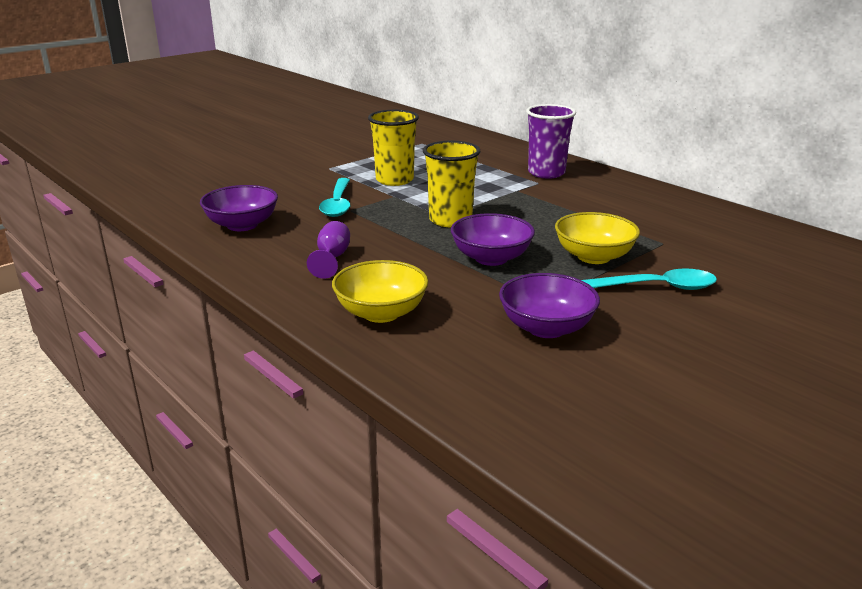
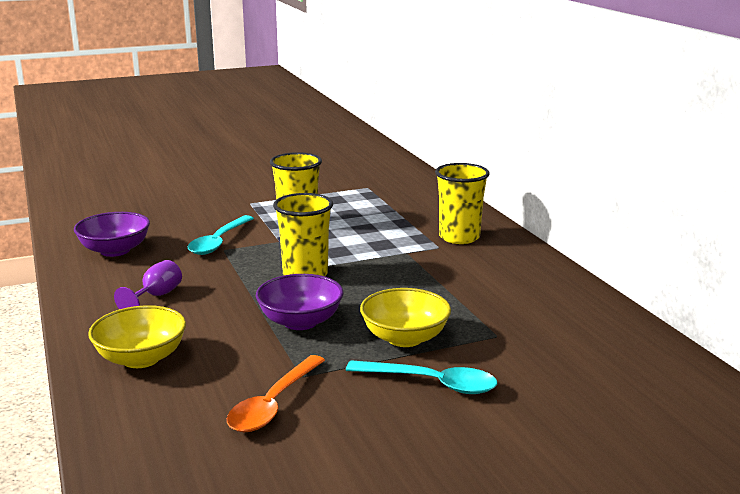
camera: 20 degrees right, 5 degrees down
purple bowl [499,273,600,338] -> orange spoon [227,355,325,432]
purple cup [526,104,576,179] -> yellow cup [435,163,490,244]

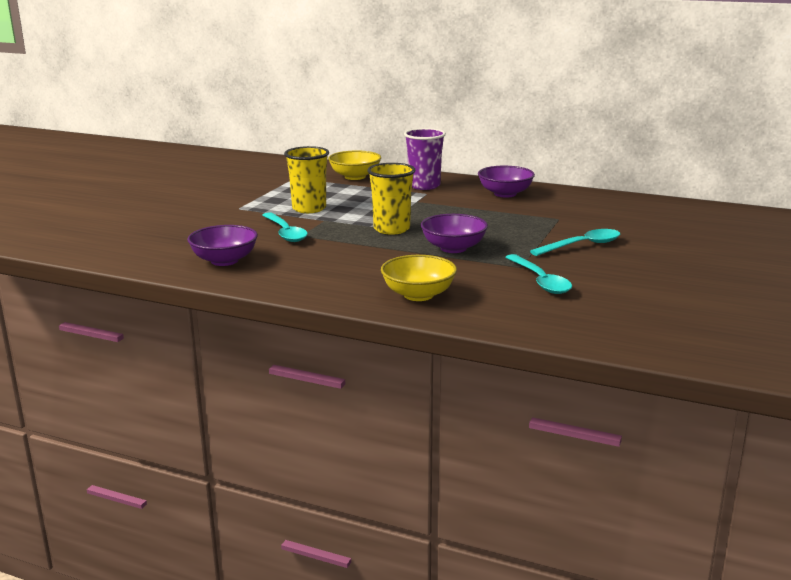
camera: 45 degrees left, 0 degrees up
purple goblet [114,260,182,309] -> none
orange spoon [227,355,325,432] -> turquoise spoon [505,254,572,294]
yellow bowl [360,288,451,347] -> yellow bowl moved to [328,150,381,180]
yellow cup [435,163,490,244] -> purple cup [404,128,446,190]
none -> purple bowl [478,166,535,197]

